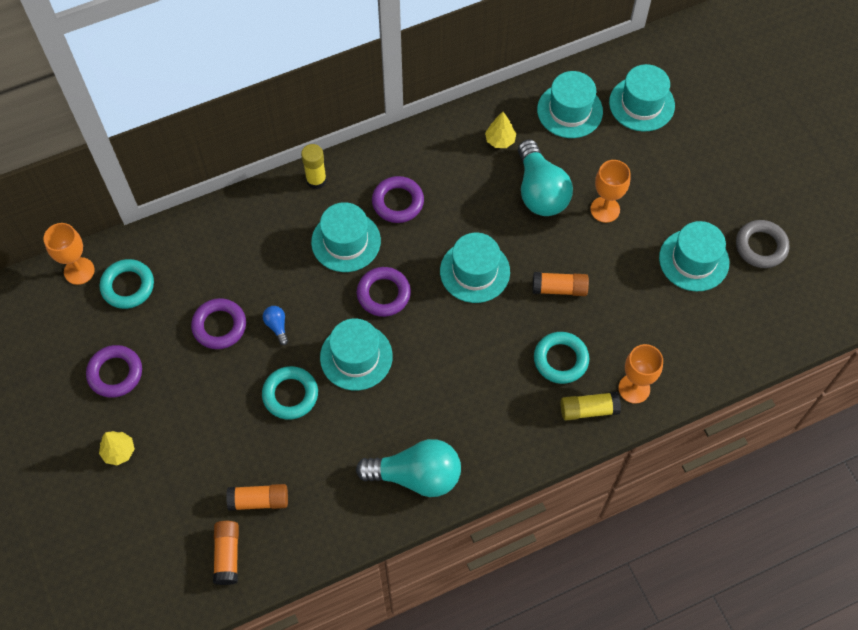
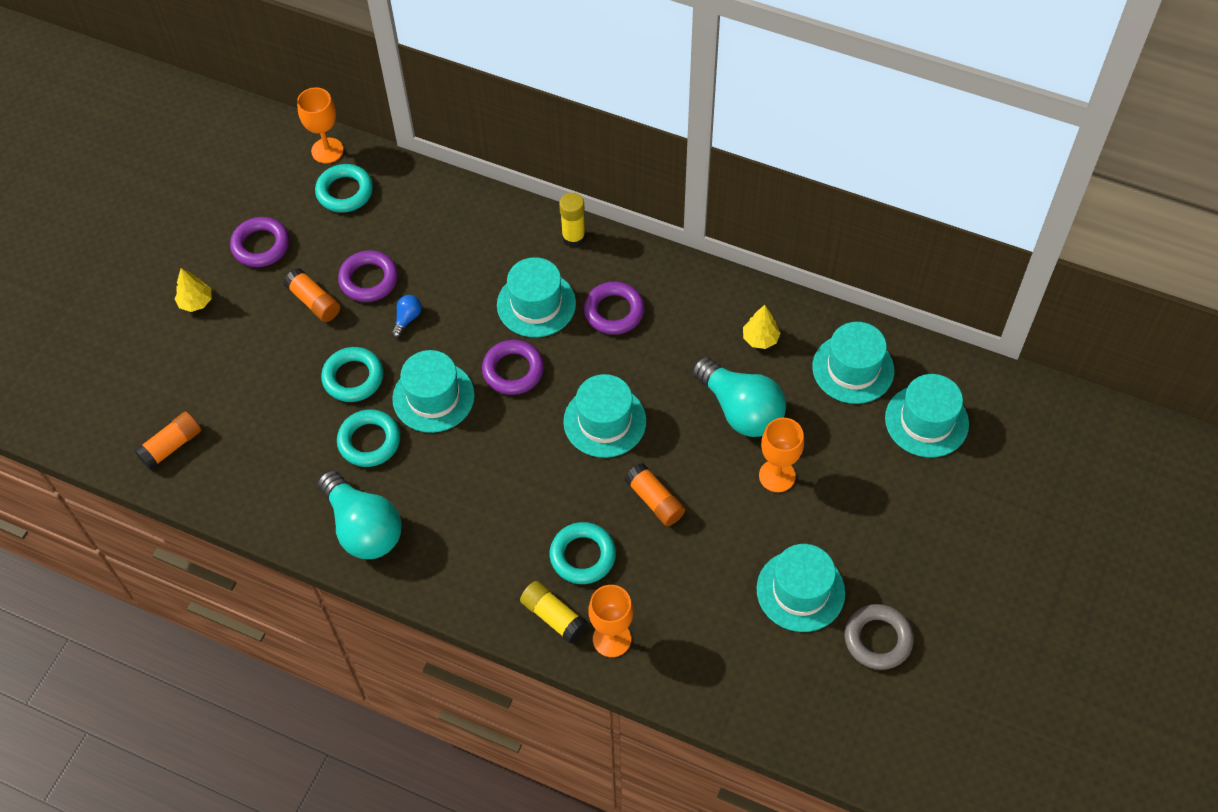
camera: 50 degrees right, 5 degrees down
orange glue stick [226,484,288,511] -> orange glue stick moved to [284,268,340,322]
turquoise light bulb [518,140,573,216] -> turquoise light bulb turned 75 degrees counterclockwise [692,357,786,437]
none -> turquoise ring [337,409,400,467]

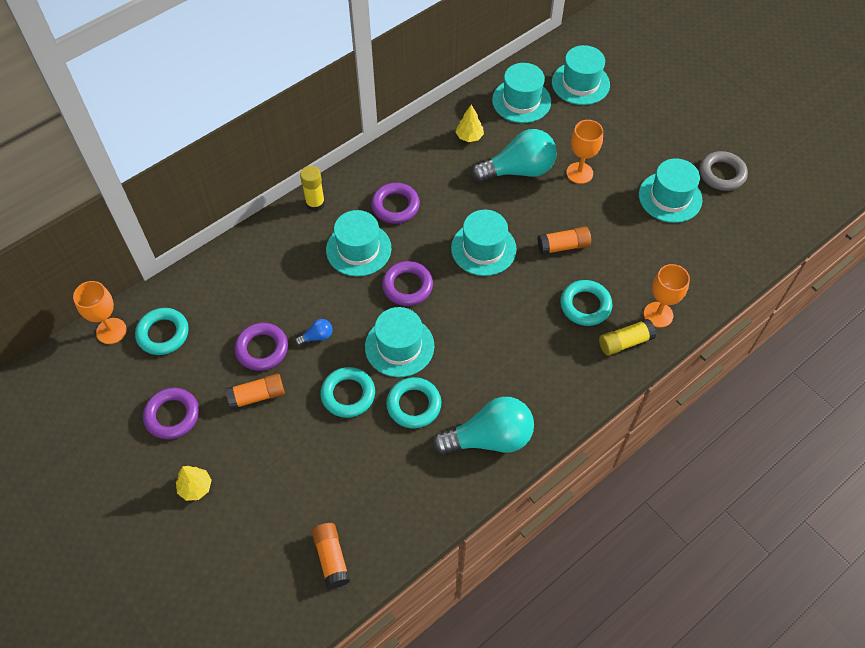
camera: 65 degrees left, 0 degrees up
blue light bulb [391,295,422,338] -> blue light bulb turned 105 degrees clockwise [295,319,333,346]

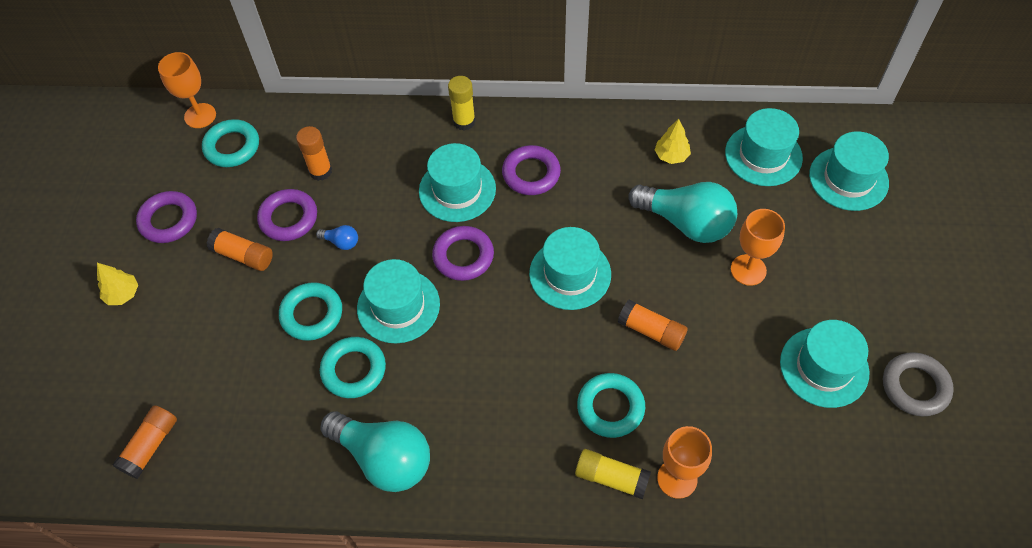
camera: 45 degrees right, 0 degrees up
none -> orange glue stick [296,126,332,181]

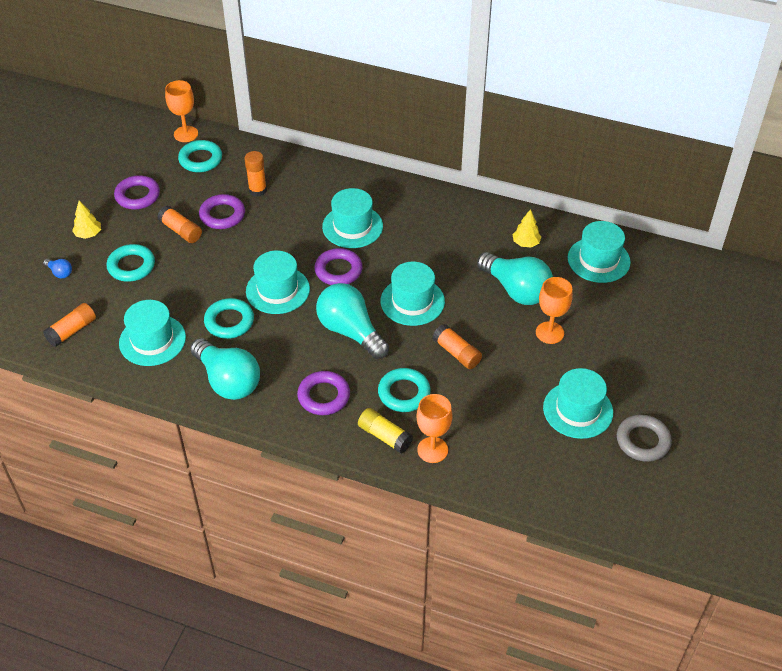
camera: 15 degrees right, 10 degrees down
turquoise ring [279,282,342,341] -> turquoise ring moved to [107,244,155,282]
blue light bulb [316,225,358,250] -> blue light bulb moved to [43,259,72,278]
yellow glue stick [448,76,476,131] -> none
purple ring [502,145,561,195] -> purple ring moved to [297,371,350,415]
turquoise hat [809,131,889,211] -> turquoise hat moved to [119,300,186,366]
none -> turquoise light bulb [316,283,389,359]

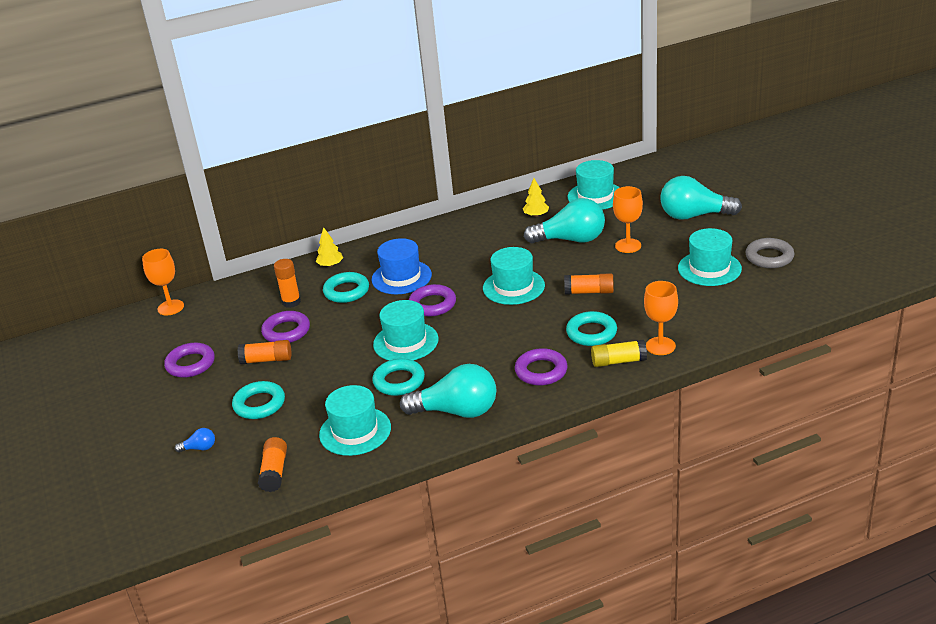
camera: 40 degrees left, 15 degrees down
yellow tree [72,201,101,239] -> yellow tree moved to [316,227,343,267]
turquoise ring [178,140,222,172] -> turquoise ring moved to [323,272,369,303]
turquoise light bulb [316,283,389,359] -> turquoise light bulb moved to [660,176,742,220]
turquoise hat [322,188,383,248] -> blue hat [372,238,432,294]

